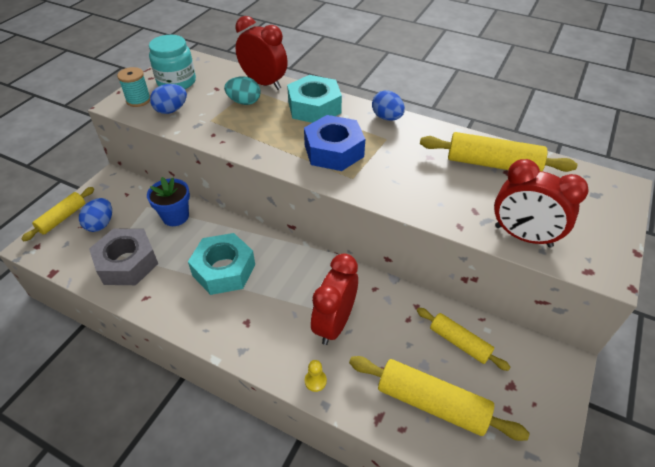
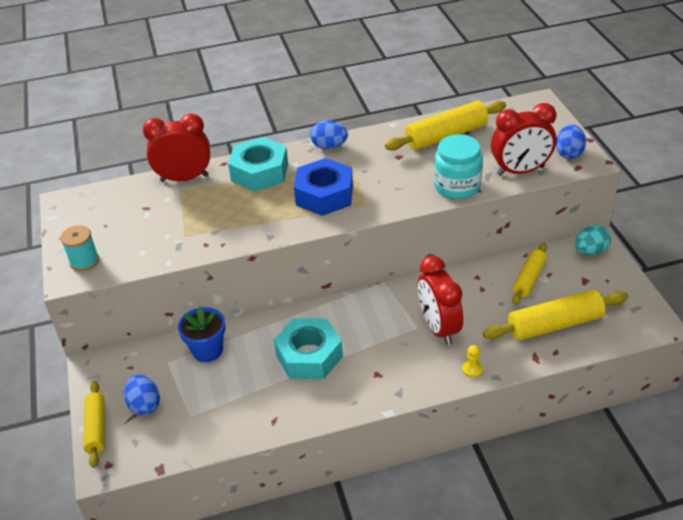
camera: 40 degrees left, 5 degrees down
grey nut [89,228,158,285] -> none
turquoise jar [149,35,196,89] -> turquoise jar moved to [434,134,483,199]
blue egg [150,84,187,114] -> blue egg moved to [556,125,586,159]
turquoise egg [224,77,261,105] -> turquoise egg moved to [575,225,611,255]
yellow rolling pin [417,308,511,371] -> yellow rolling pin turned 60 degrees counterclockwise [512,243,547,305]

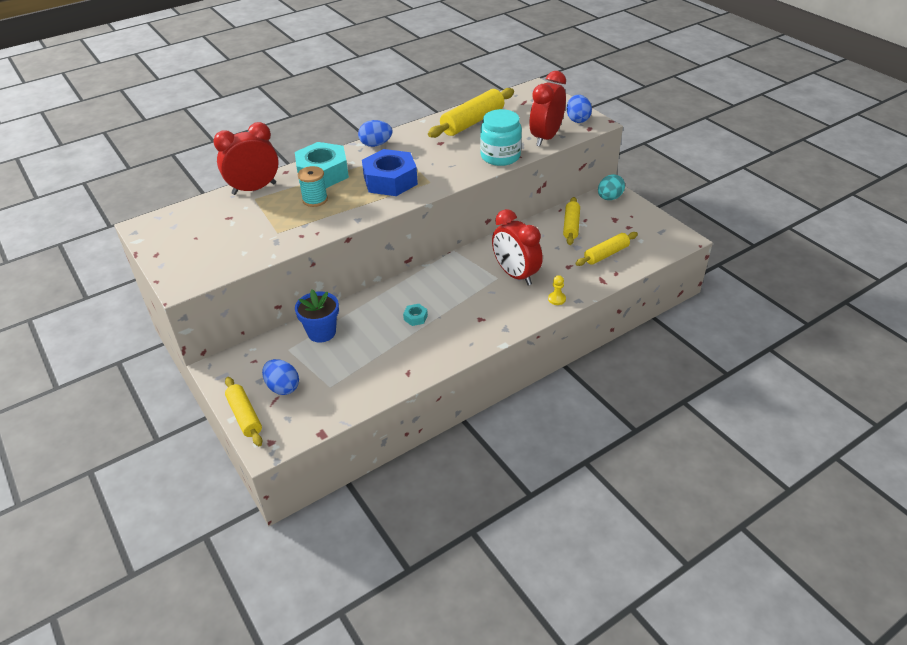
camera: 20 degrees left, 0 degrees up
turquoise spool [60,225,99,272] -> turquoise spool moved to [298,166,328,207]
turquoise nut [274,318,343,379] -> turquoise nut [403,304,428,326], size x0.40
yellow rolling pin [483,290,628,341] -> yellow rolling pin [575,232,638,266], size x0.63
red clock [491,103,556,176] -> red clock turned 150 degrees clockwise [530,71,566,146]

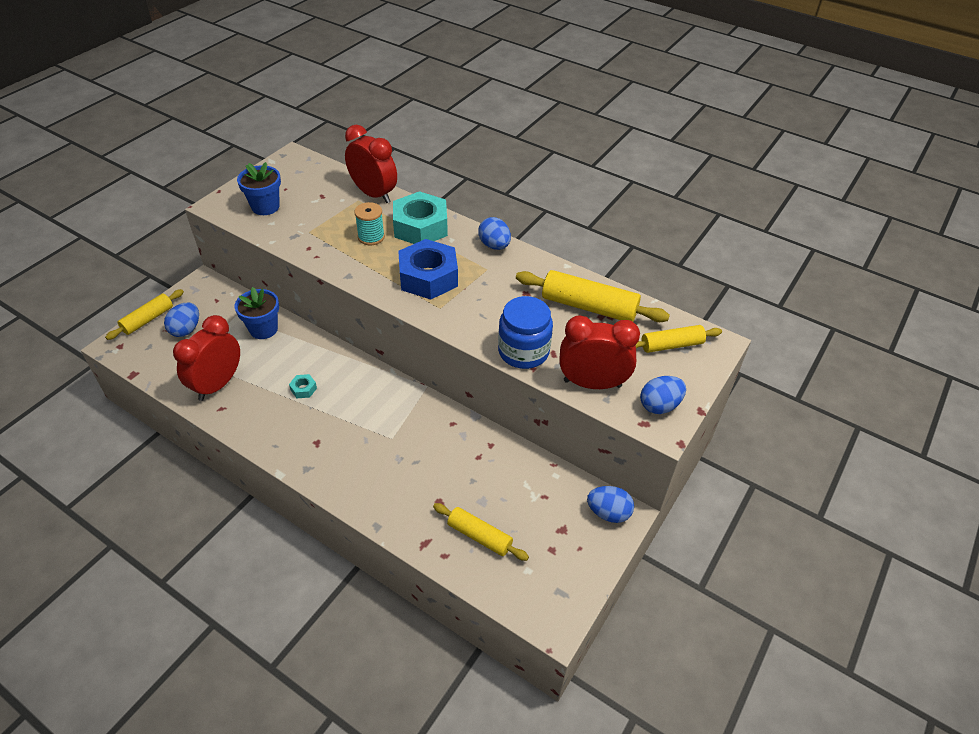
camera: 65 degrees right, 5 degrees up
turquoise jar [480,109,522,166] -> blue jar [498,296,553,369]
red clock [492,209,543,285] -> red clock moved to [173,315,240,401]
yellow pawn [548,275,566,305] -> none
yellow rolling pin [563,197,580,245] -> yellow rolling pin moved to [635,325,722,353]
turquoise egg [598,174,625,200] -> blue egg [587,486,634,523]
none -> blue flower pot [237,162,281,215]

